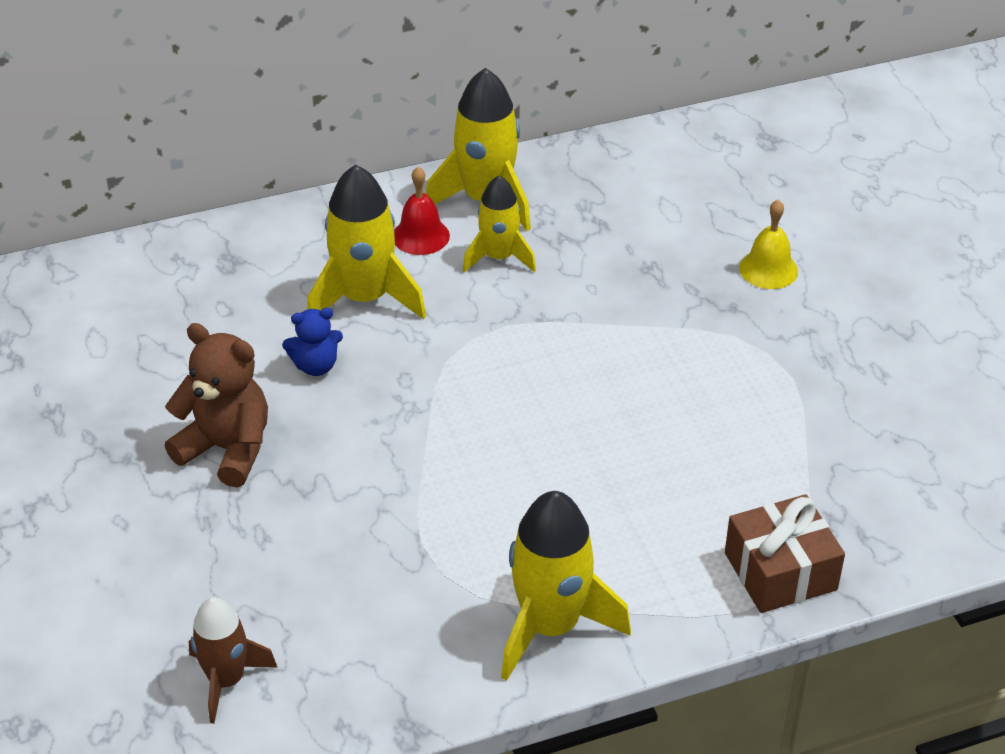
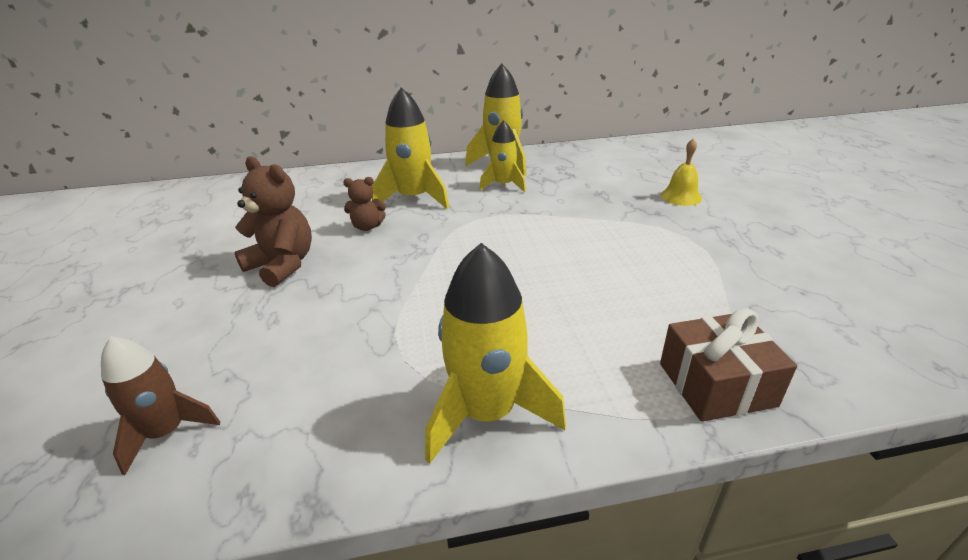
camera: 10 degrees right, 10 degrees down
blue teddy bear [282,308,343,376] -> brown teddy bear [343,177,386,231]
red bell [394,167,450,255] -> none

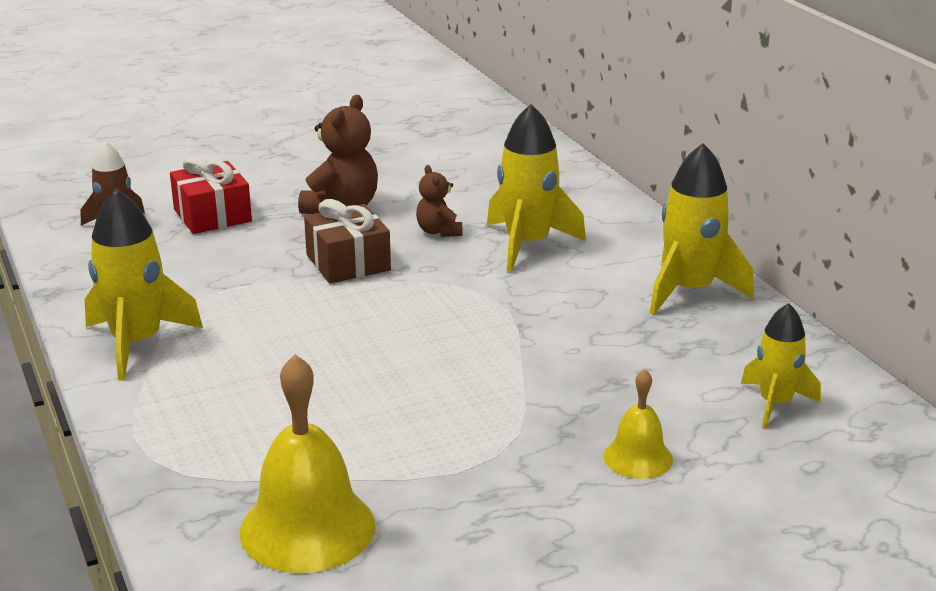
camera: 75 degrees right, 5 degrees down
yellow rocket [479,120,526,192] -> yellow rocket moved to [741,303,821,428]
brown gift [660,309,797,422] -> brown gift moved to [304,199,391,284]
none -> red gift [170,155,252,234]
none -> yellow bell [240,354,375,573]

